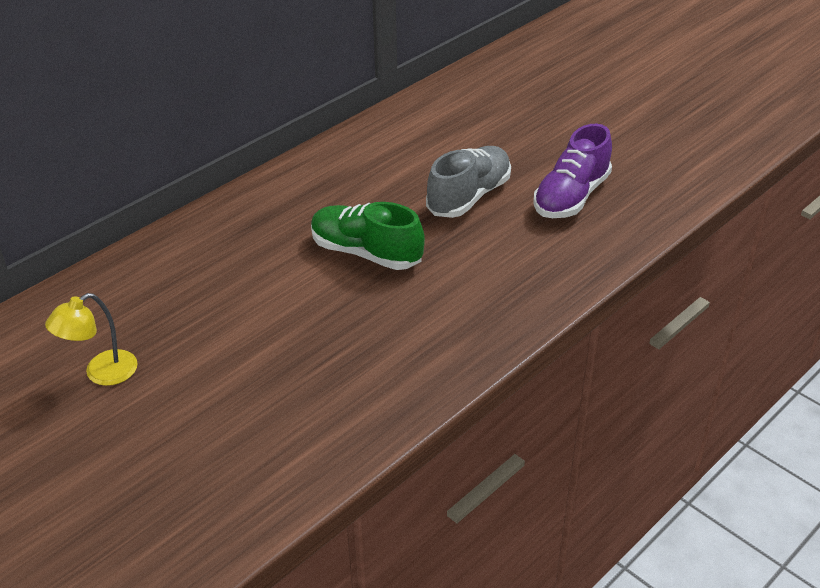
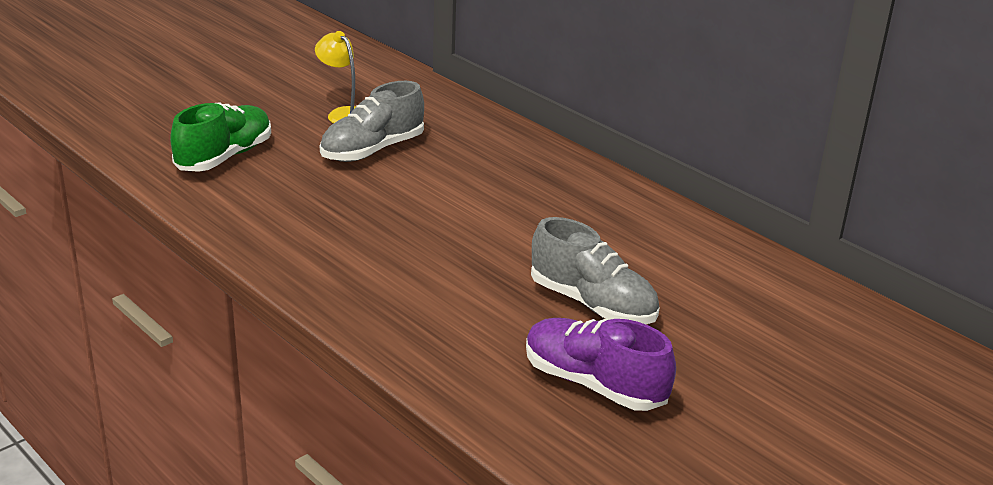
camera: 90 degrees right, 10 degrees down
green shoe [311,202,425,270] -> green shoe moved to [170,102,271,172]
none -> grey shoe [320,81,424,162]

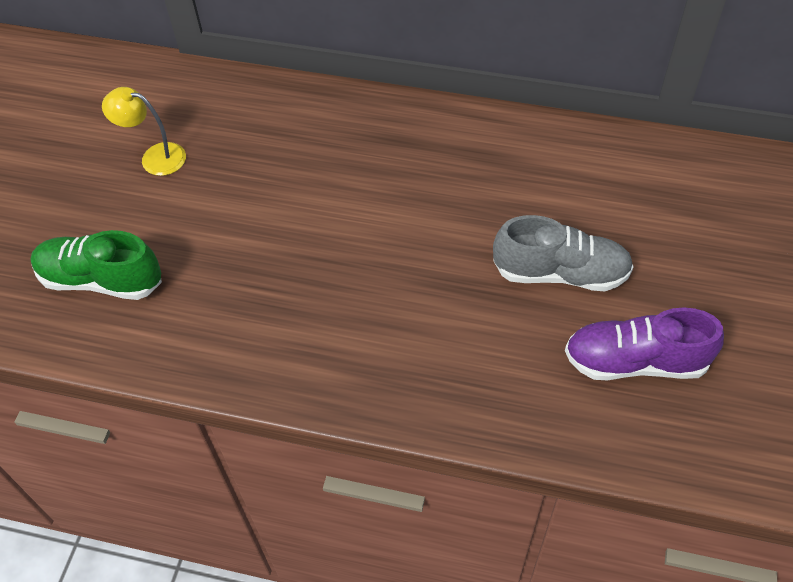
camera: 30 degrees left, 25 degrees up
green shoe [170,102,271,172] -> green shoe turned 75 degrees counterclockwise [31,230,162,300]
grey shoe [320,81,424,162] -> none

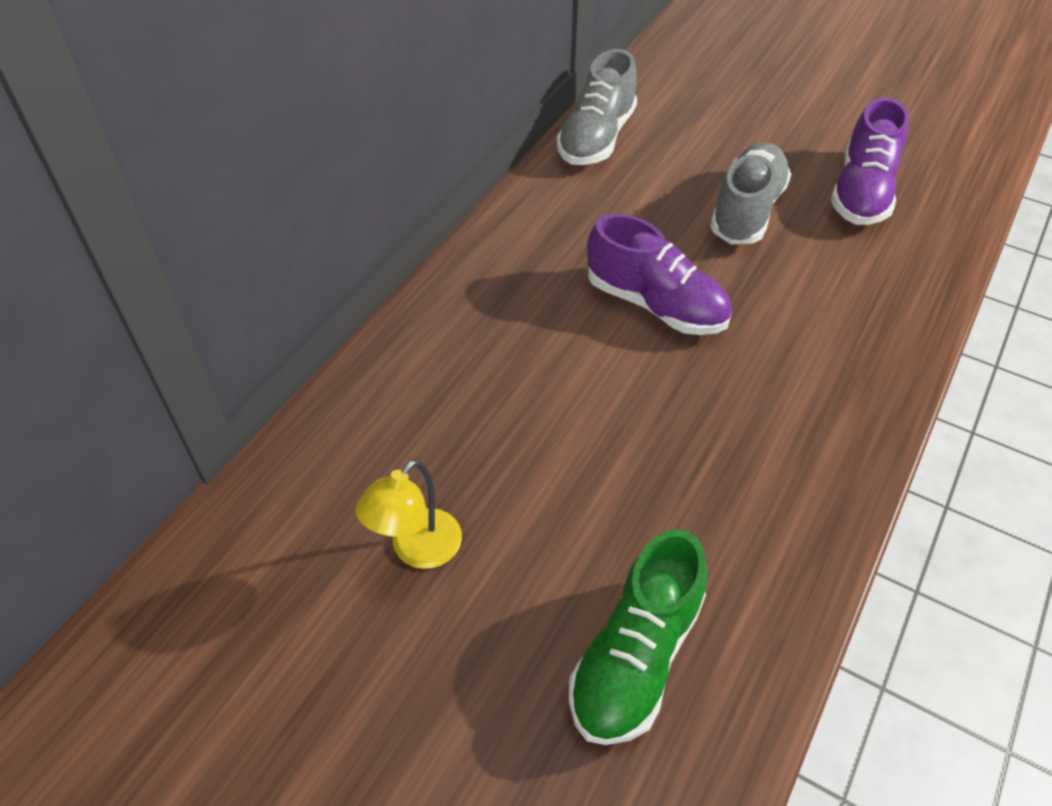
camera: 75 degrees left, 5 degrees down
none -> grey shoe [557,49,637,165]
none -> purple shoe [587,214,732,335]

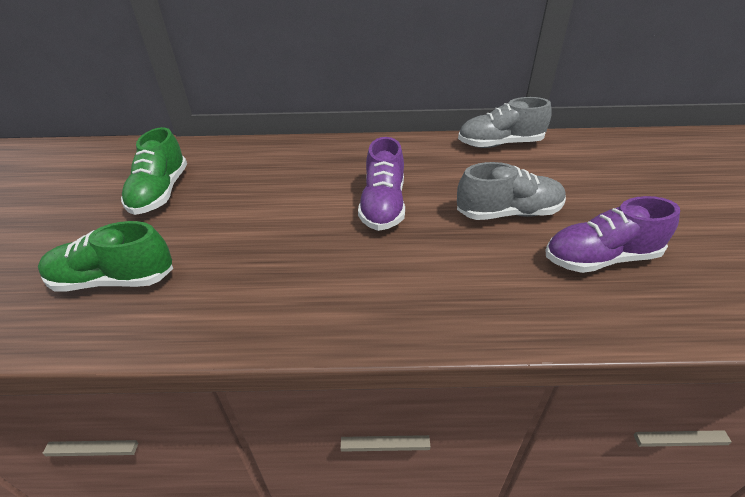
camera: 60 degrees right, 10 degrees down
yellow lamp [355,459,462,569] -> green shoe [121,127,187,215]

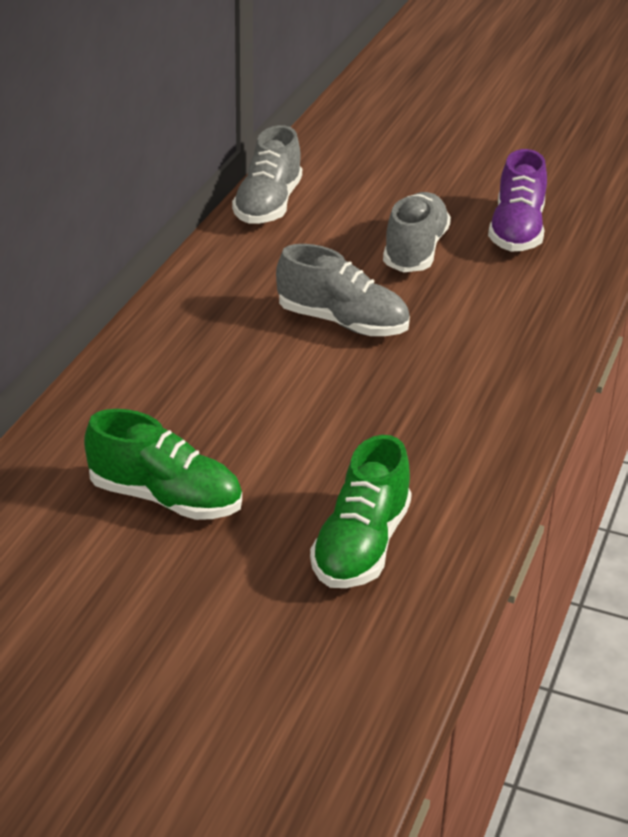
camera: 70 degrees left, 5 degrees down
purple shoe [358,137,405,231] -> grey shoe [276,244,410,336]

